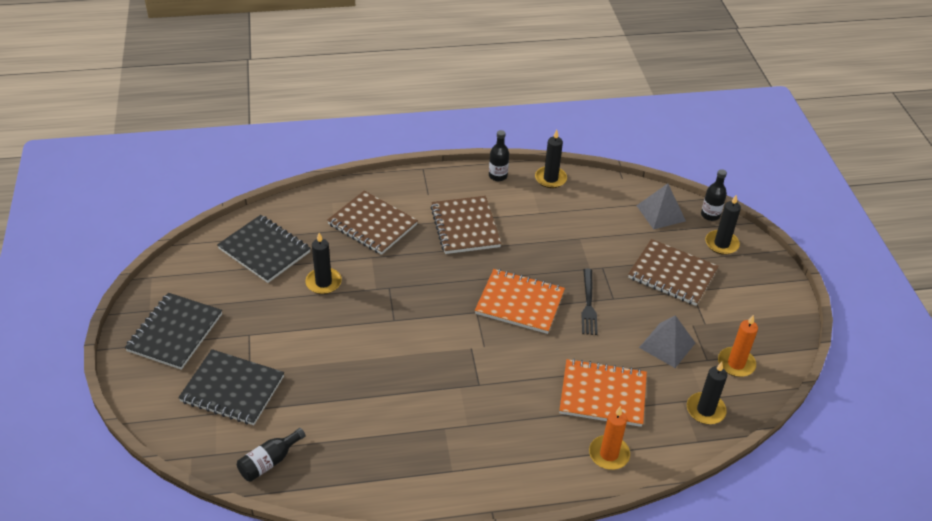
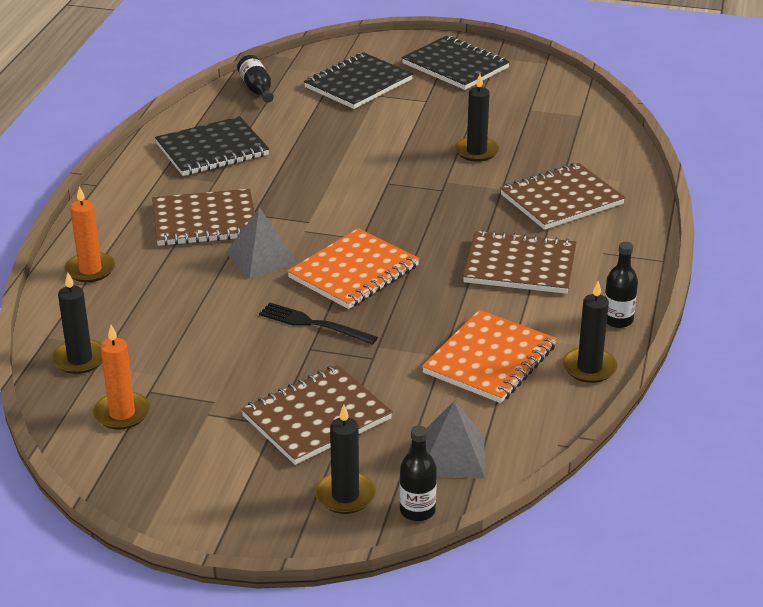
camera: 115 degrees right, 10 degrees down
black notebook [217,215,311,283] -> black notebook moved to [155,116,269,176]
orange notebook [560,359,647,427] -> orange notebook moved to [422,310,557,403]
grey pyramid [639,315,695,368] -> grey pyramid moved to [226,207,299,279]
none -> brown notebook [152,189,255,246]

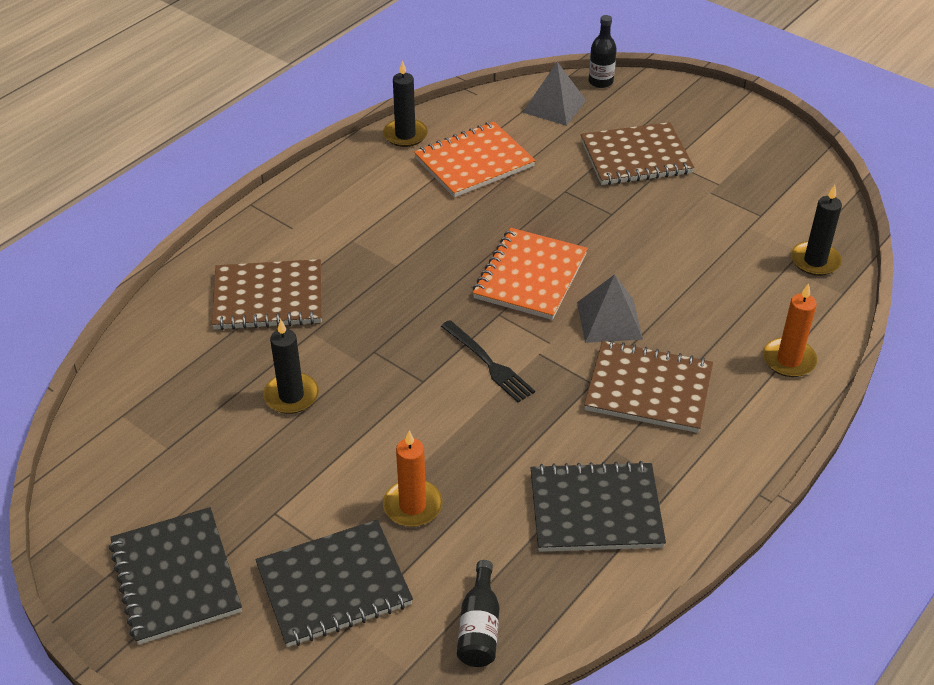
camera: 155 degrees left, 10 degrees up
orange candle [93,325,150,430] -> orange candle moved to [383,430,443,527]
black fork [259,302,378,345] -> black fork moved to [441,320,535,403]
orange notebook [287,228,419,309] -> orange notebook turned 45 degrees counterclockwise [473,228,588,320]
black candle [315,404,376,514] -> none
brown notebook [463,230,577,294] -> none
black bottle [605,242,638,328] -> none

